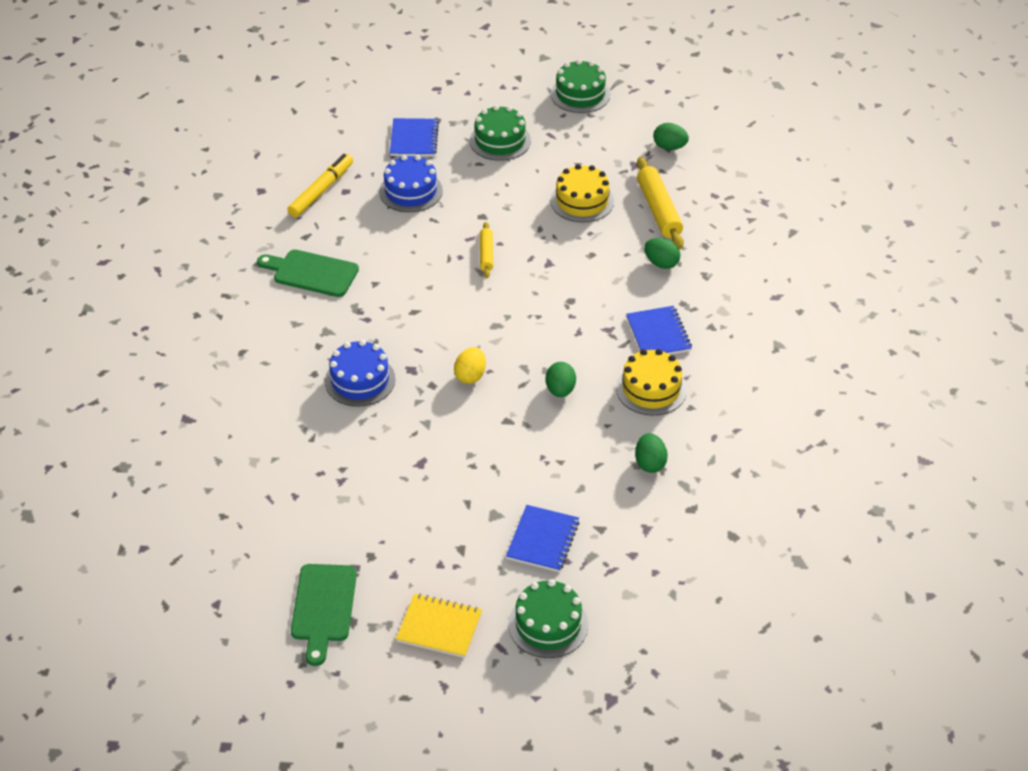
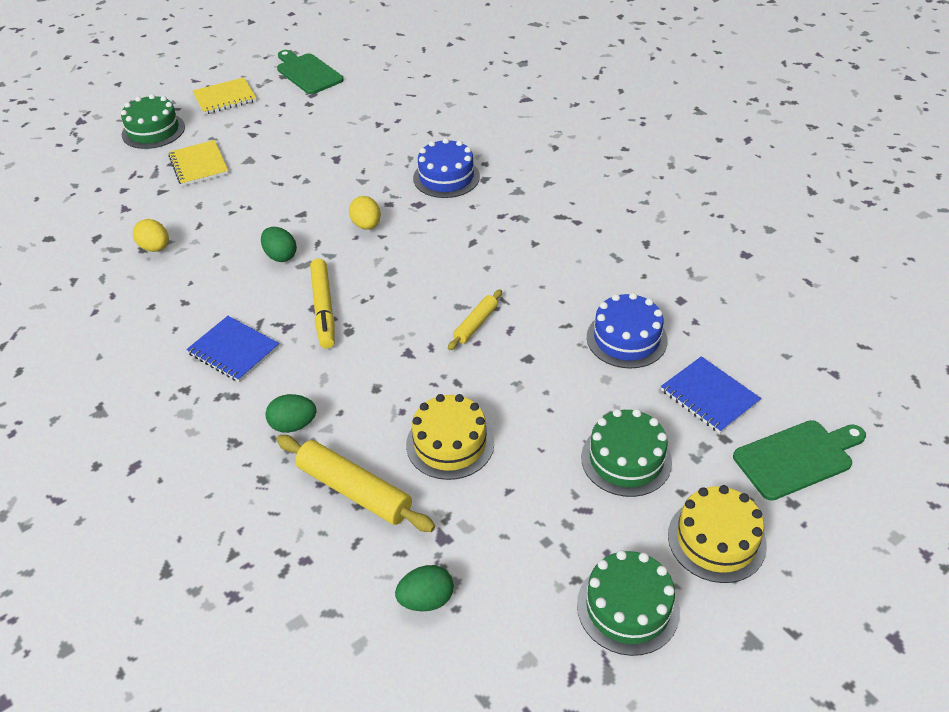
camera: 140 degrees right, 0 degrees up
green cutting board [257,249,359,297] -> green cutting board moved to [733,420,866,501]
yellow marker [288,154,353,218] -> yellow marker moved to [310,259,335,349]
yellow rolling pin [480,222,493,278] -> yellow rolling pin turned 75 degrees clockwise [448,289,502,350]
blue notebook [506,505,580,572] -> yellow notebook [168,140,229,186]
yellow cake [616,349,687,415] -> yellow cake moved to [668,485,767,583]
green egg [635,433,668,473] -> yellow egg [133,219,169,252]

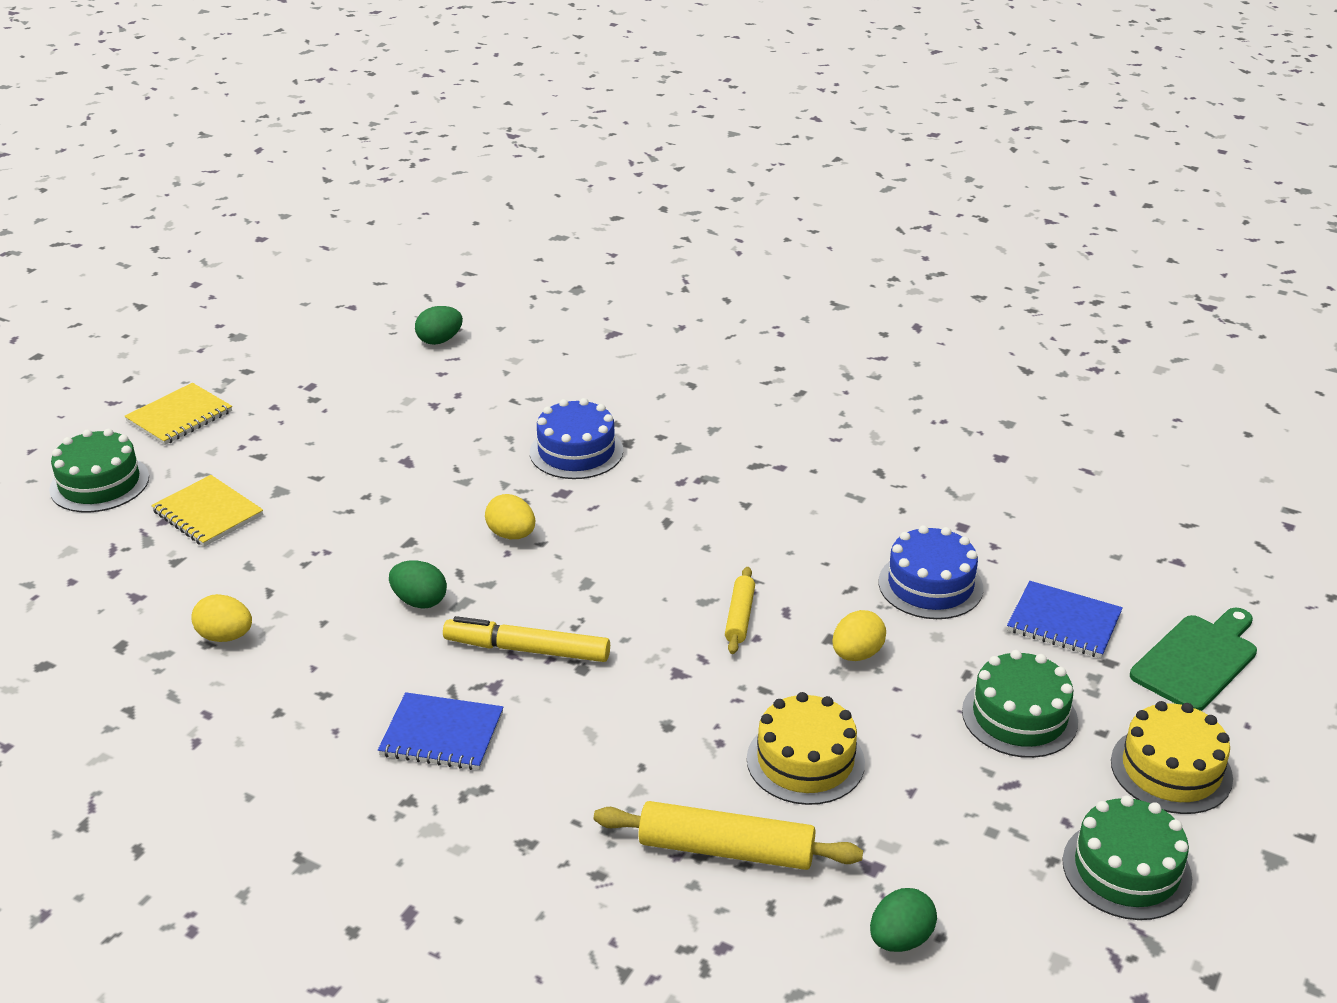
camera: 25 degrees left, 10 degrees down
green egg [266,394,316,433] -> green egg moved to [415,306,463,345]
green cutting board [277,50,344,94] -> none
yellow marker [310,259,335,349] -> yellow marker turned 135 degrees clockwise [443,616,610,662]
none -> yellow egg [832,610,886,661]

